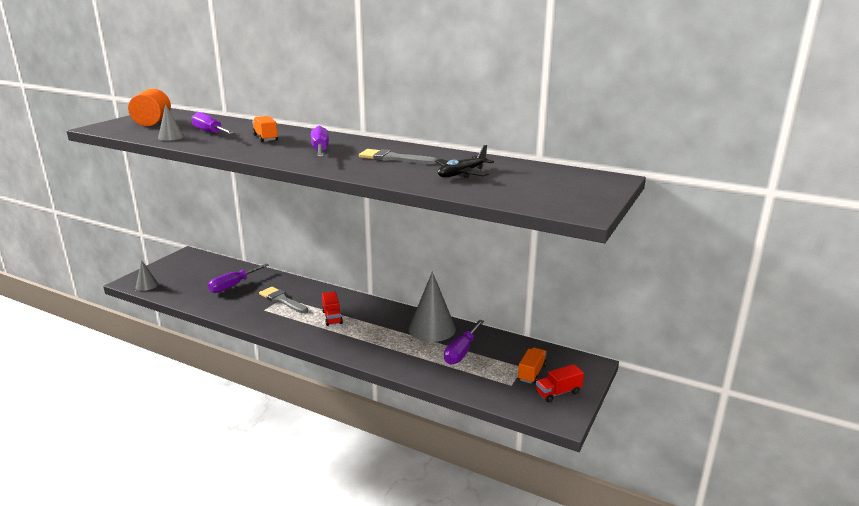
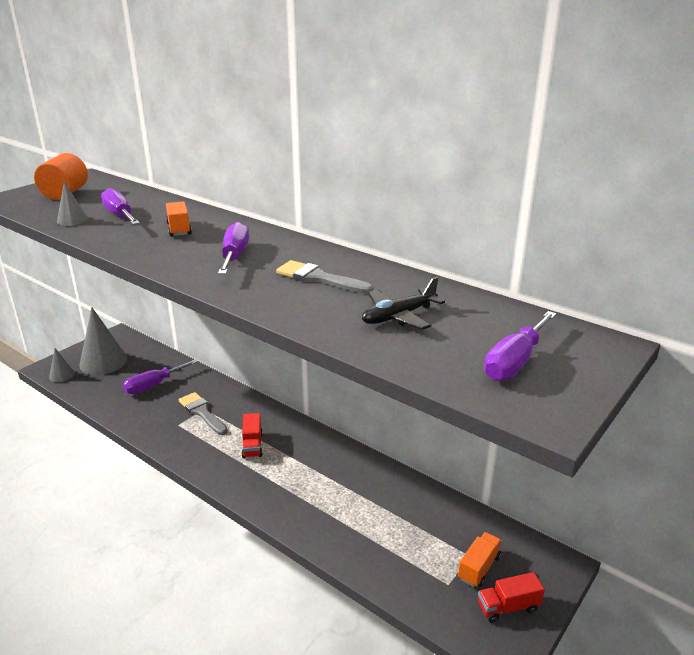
camera: 10 degrees right, 5 degrees up
grey cone [409,272,456,342] -> grey cone moved to [79,307,128,375]
purple screwdriver [444,320,484,365] -> purple screwdriver moved to [484,311,557,381]

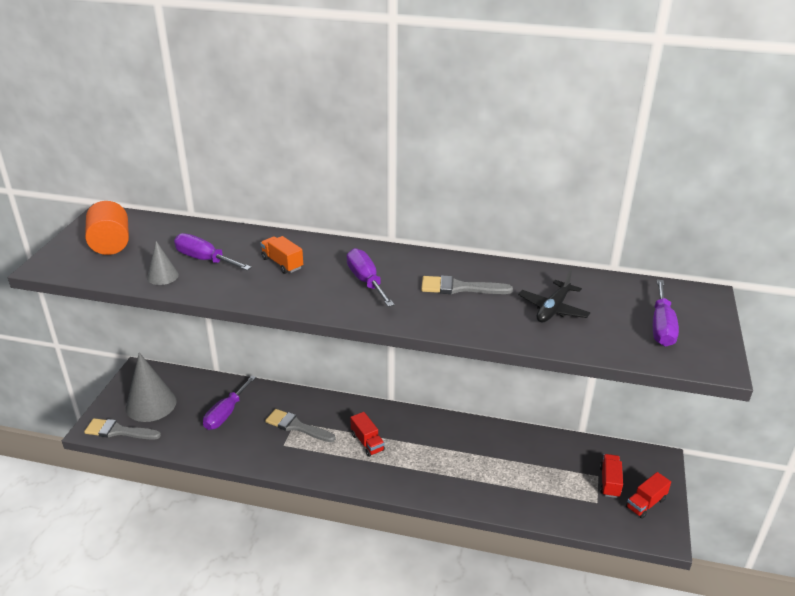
camera: 25 degrees left, 5 degrees up
grey cone [49,348,75,382] -> grey brush [84,418,161,440]
orange truck [458,532,502,587] -> red truck [600,454,623,498]

